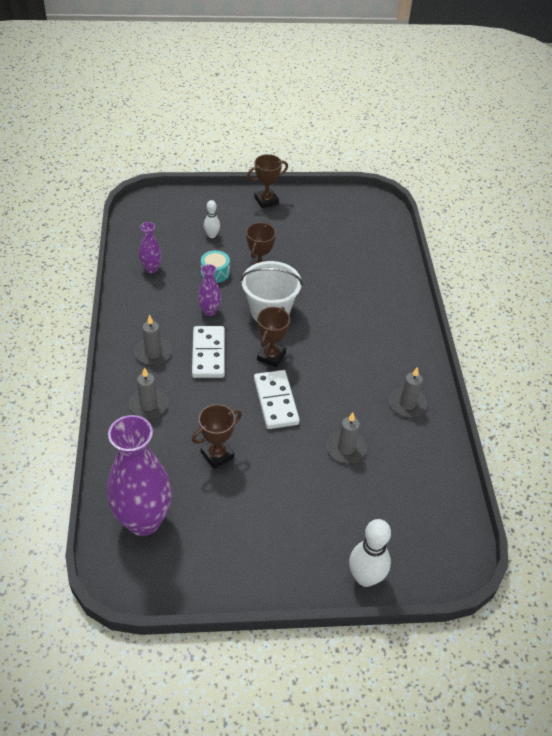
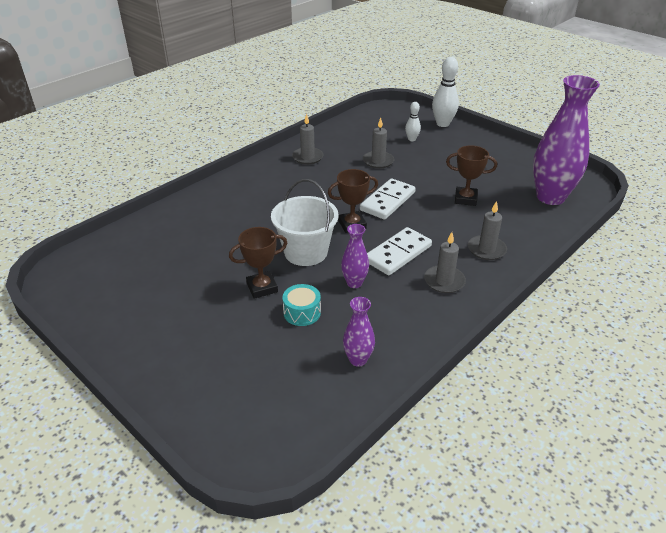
camera: 130 degrees left, 10 degrees down
white bowling pin [204,200,220,238] -> white bowling pin moved to [405,102,421,141]
brown trophy [247,154,288,208] -> none

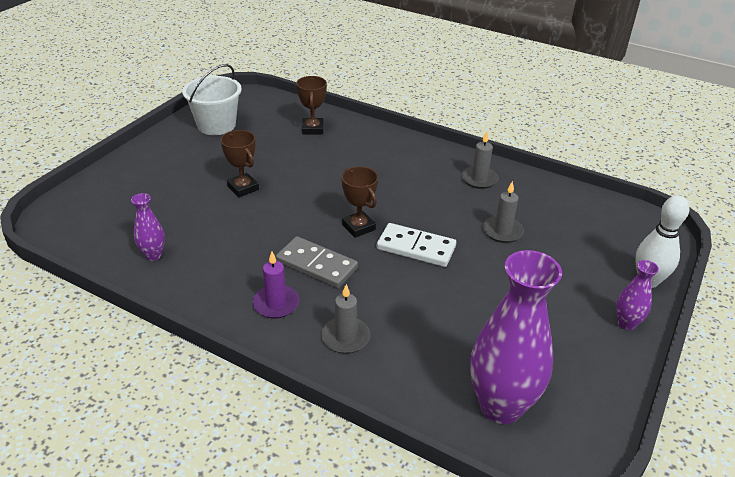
camera: 75 degrees right, 0 degrees up
white bucket [271,179,338,266] -> white bucket moved to [182,64,242,135]
turquoise drum [282,284,321,326] -> none
purple vase [341,224,369,288] -> purple vase moved to [616,260,659,330]
white domino [367,227,432,275] -> grey domino [276,236,358,288]
white bowling pin [405,102,421,141] -> none
grey candle [424,232,466,293] -> purple candle [252,252,299,318]
brown trophy [446,145,497,206] -> brown trophy moved to [296,76,327,134]

